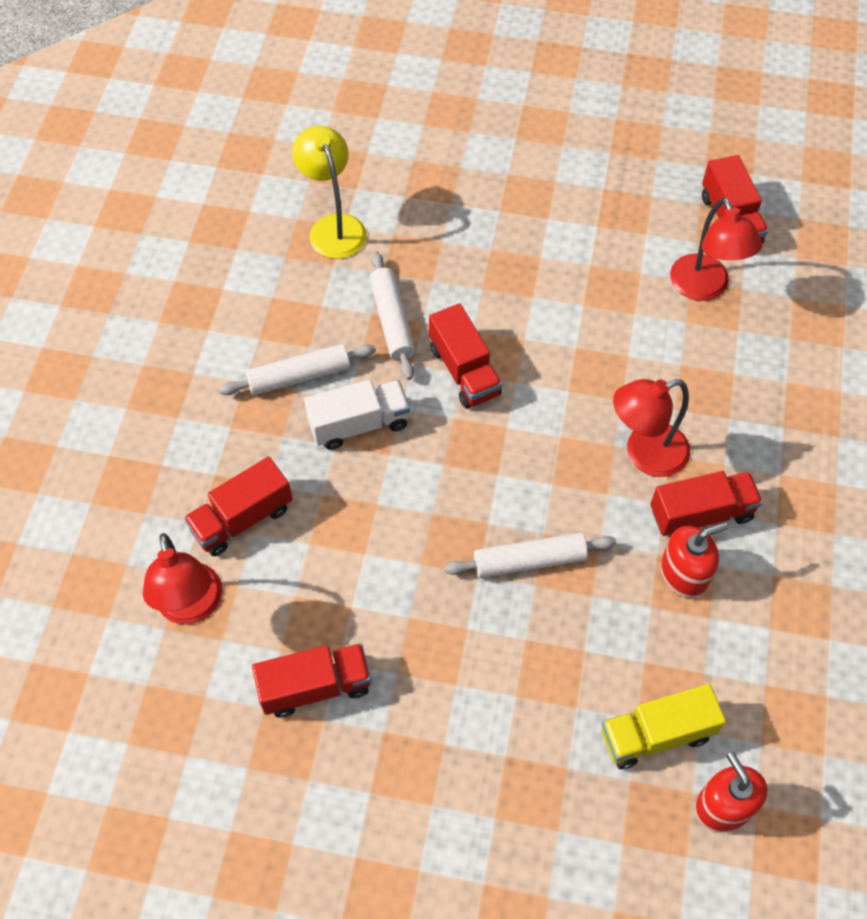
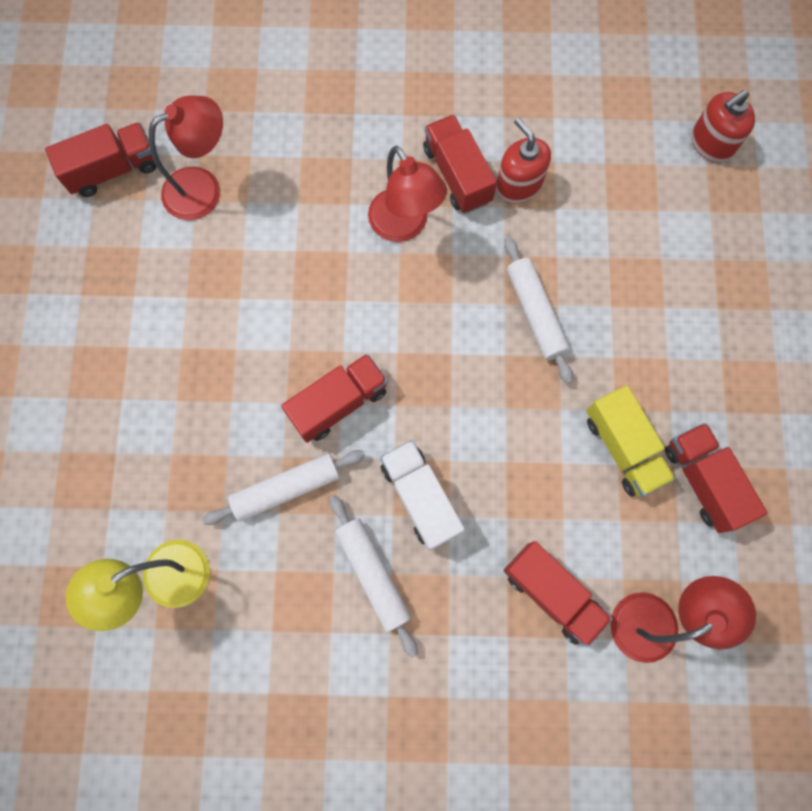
camera: 100 degrees left, 15 degrees up
yellow truck [602,684,726,769] -> yellow truck moved to [586,385,675,497]

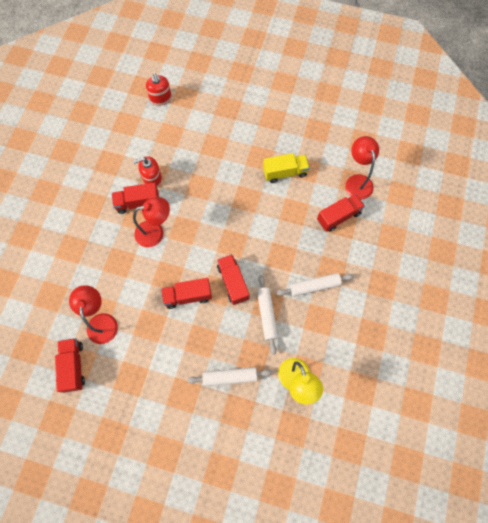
camera: 75 degrees left, 5 degrees down
white truck [380,440,465,551] -> none
white rolling pin [504,237,573,384] -> white rolling pin moved to [187,367,272,386]
red truck [665,423,767,533] -> red truck moved to [161,278,212,309]

